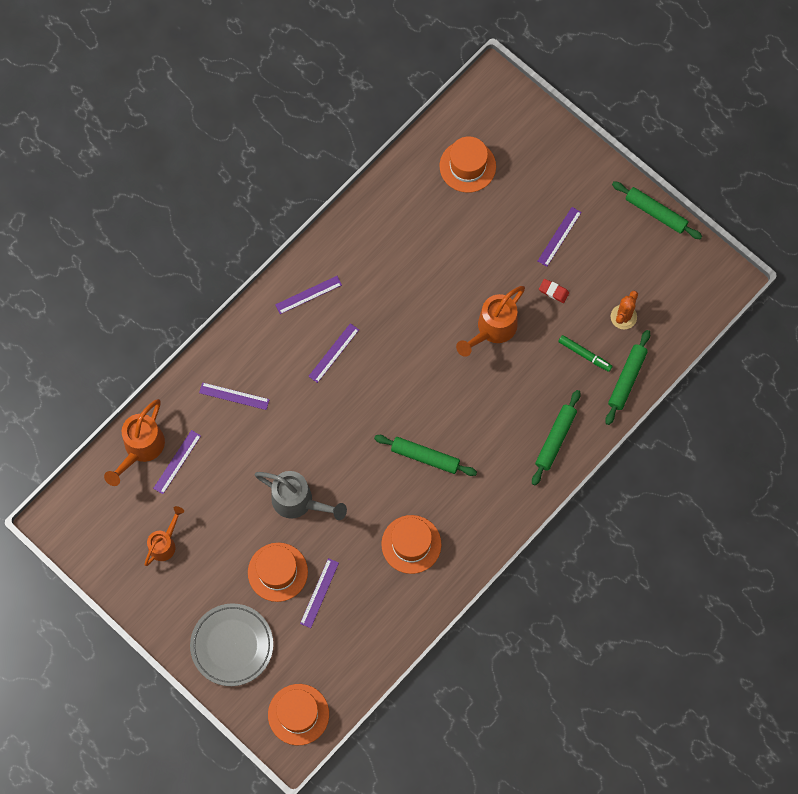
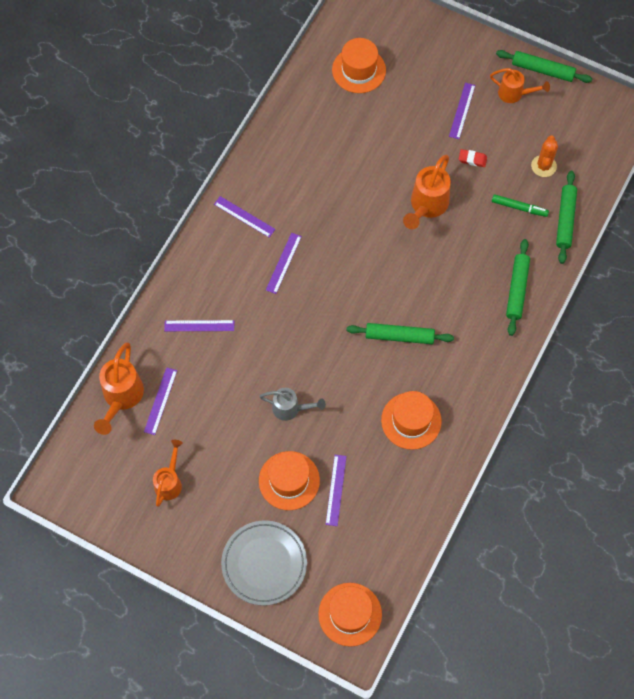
camera: 15 degrees left, 5 degrees down
grey watering can [255,471,347,520] -> grey watering can [259,388,326,421], size x0.65
purple ruler [275,276,342,314] -> purple ruler turned 75 degrees clockwise [214,196,276,238]
none -> orange watering can [490,68,550,103]

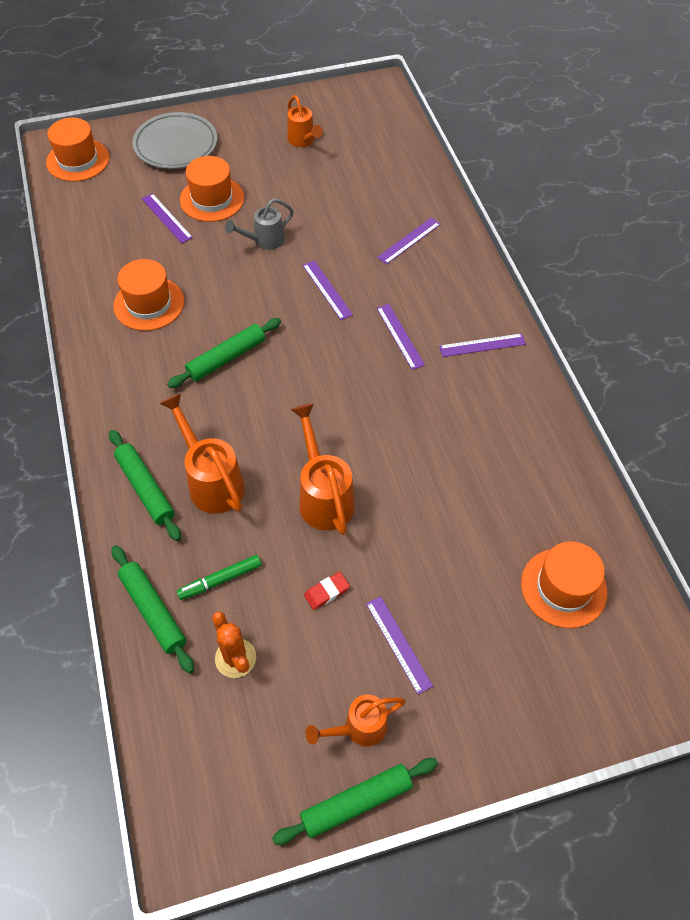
camera: 135 degrees right, 10 degrees down
orange watering can [94,342,144,435] -> orange watering can moved to [159,393,245,514]
purple ruler [144,367,177,435] -> purple ruler moved to [303,260,353,320]

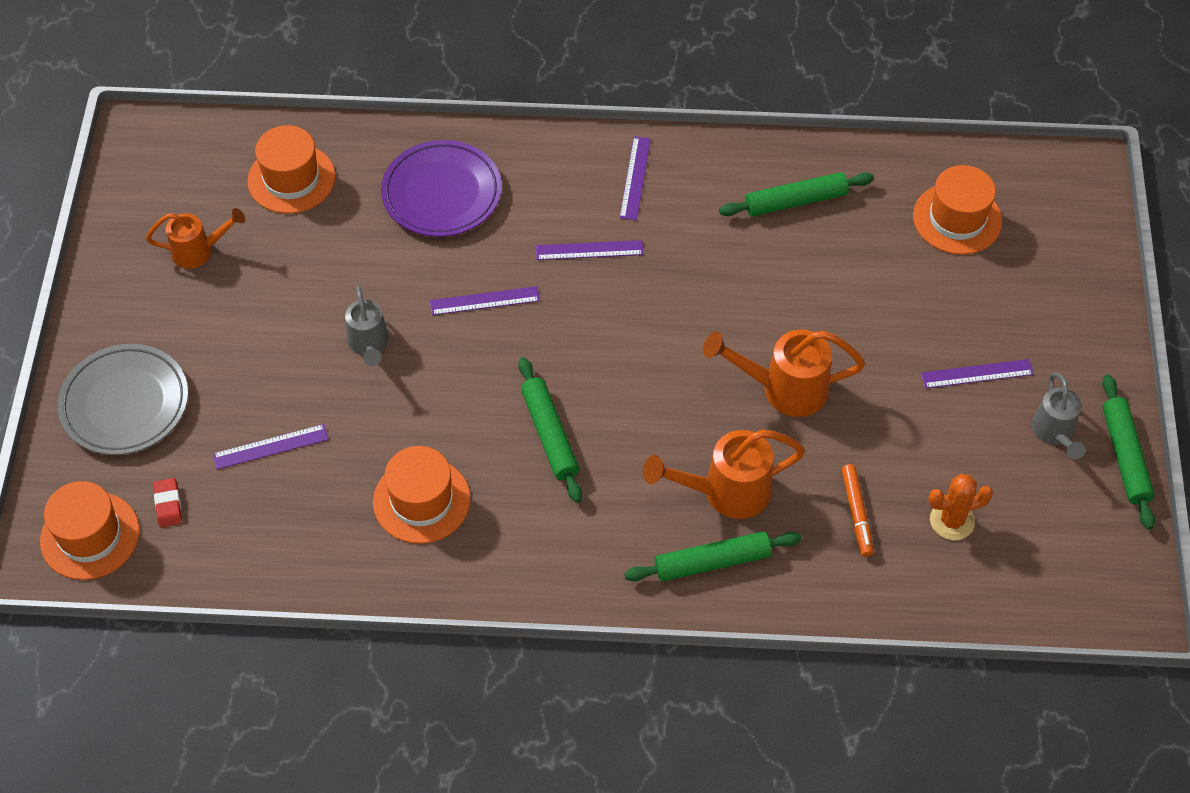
camera: 70 degrees left, 0 degrees up
green rolling pin [112,545,194,673] -> green rolling pin moved to [719,172,874,216]
green marker [177,555,262,600] -> orange marker [842,464,874,557]
orange hat [180,156,244,222] -> orange hat moved to [247,125,335,214]
red eraser [304,572,350,610] -> red eraser moved to [154,478,182,527]
orange watering can [306,694,406,747] -> grey watering can [1032,372,1085,459]
purple ruler [377,218,441,265] -> purple plate [381,140,502,237]

